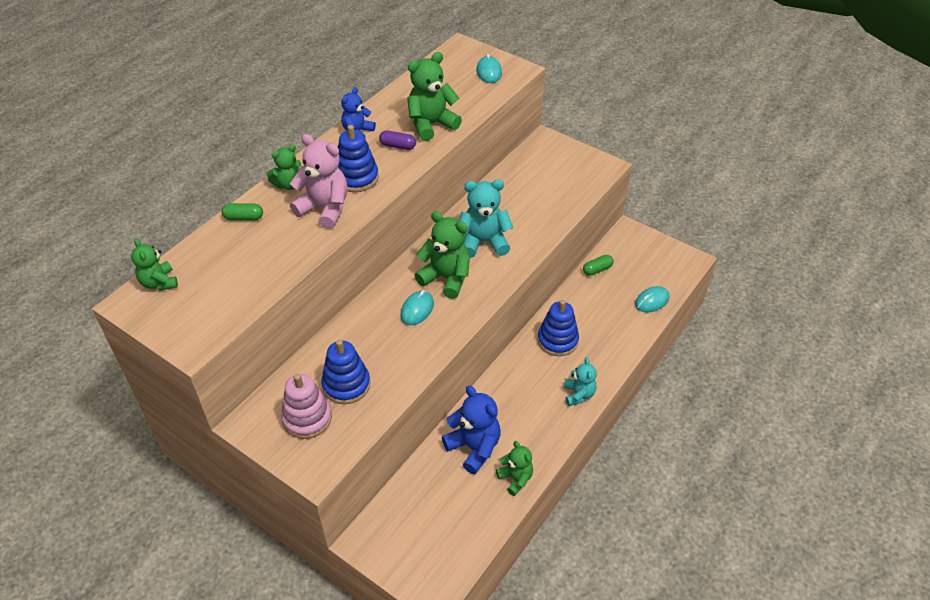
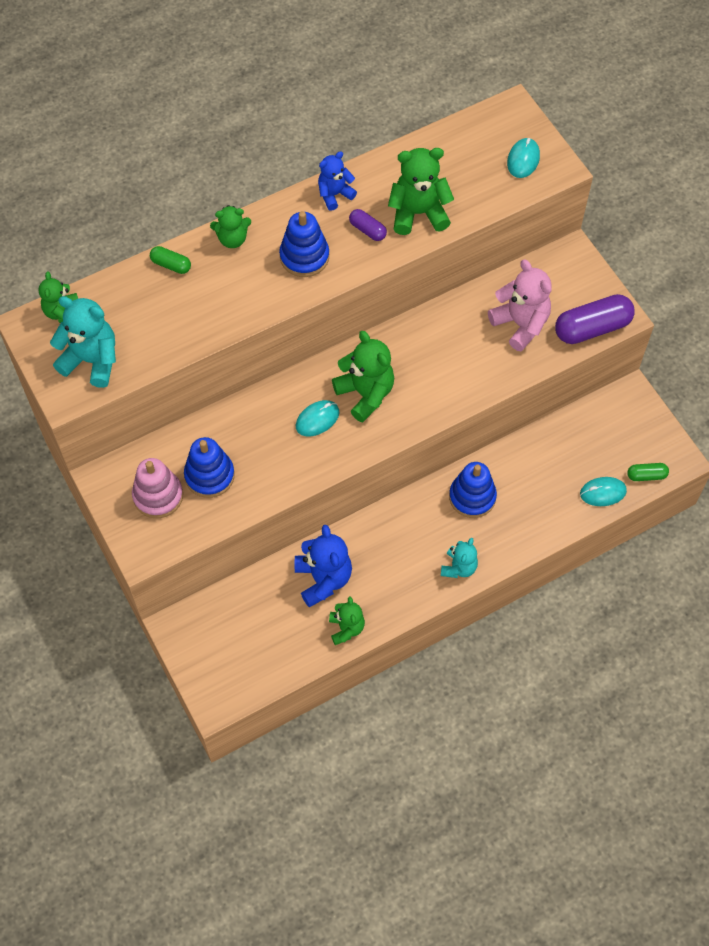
camera: 25 degrees right, 15 degrees up
pink teddy bear [290,134,347,229] -> pink teddy bear moved to [488,260,552,351]
turquoise teddy bear [459,179,513,258] -> turquoise teddy bear moved to [50,296,116,388]
green capsule [583,255,614,276] -> green capsule moved to [627,463,669,481]
none -> purple capsule [555,294,635,344]

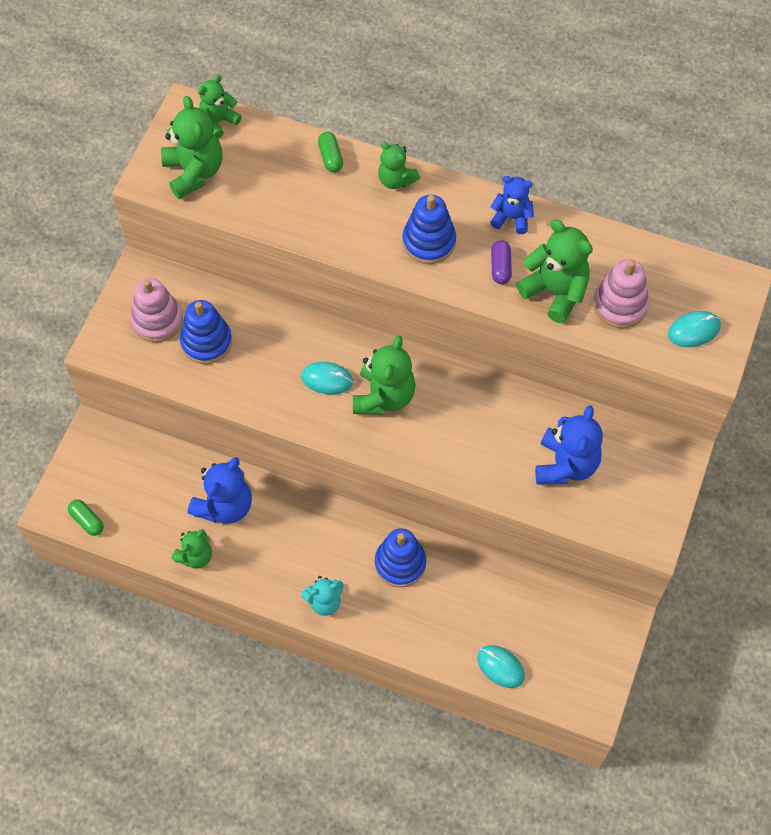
camera: 50 degrees right, 0 degrees up
turquoise teddy bear [50,296,116,388] -> green teddy bear [161,96,223,199]
pink teddy bear [488,260,552,351] -> blue teddy bear [535,405,603,484]
purple capsule [555,294,635,344] -> none
green capsule [627,463,669,481] -> green capsule moved to [68,499,104,536]
none -> pink stacking toy [593,259,649,328]

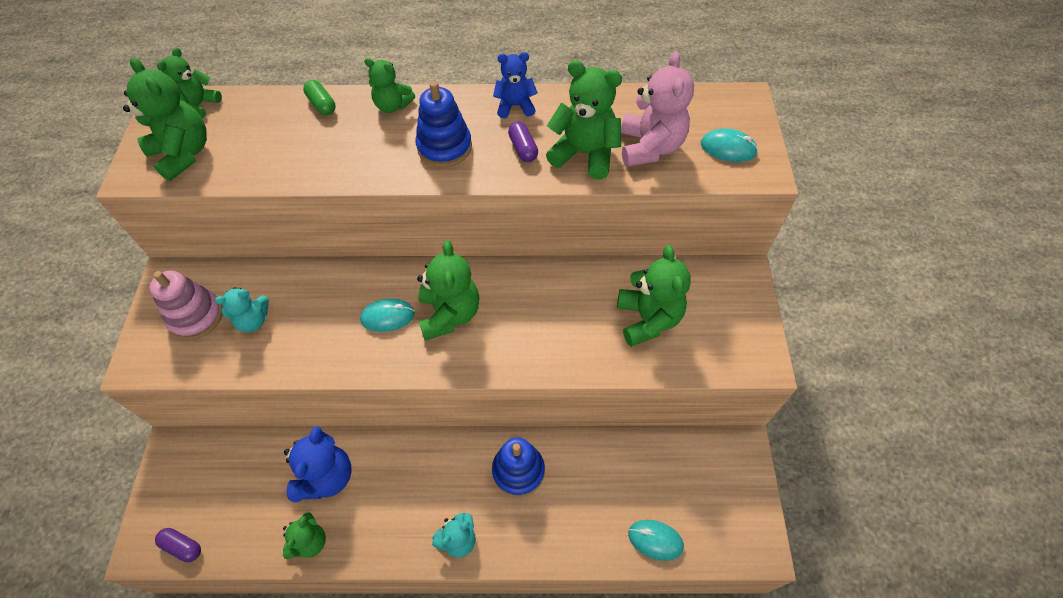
camera: 20 degrees left, 5 degrees down
green capsule [68,499,104,536] -> purple capsule [155,528,201,562]
blue stacking toy [180,300,232,364] -> turquoise teddy bear [215,287,269,332]
blue teddy bear [535,405,603,484] -> green teddy bear [617,245,691,347]
pink stacking toy [593,259,649,328] -> pink teddy bear [621,51,694,167]
turquoise mouse [668,311,721,347] -> turquoise mouse turned 60 degrees clockwise [701,128,758,162]

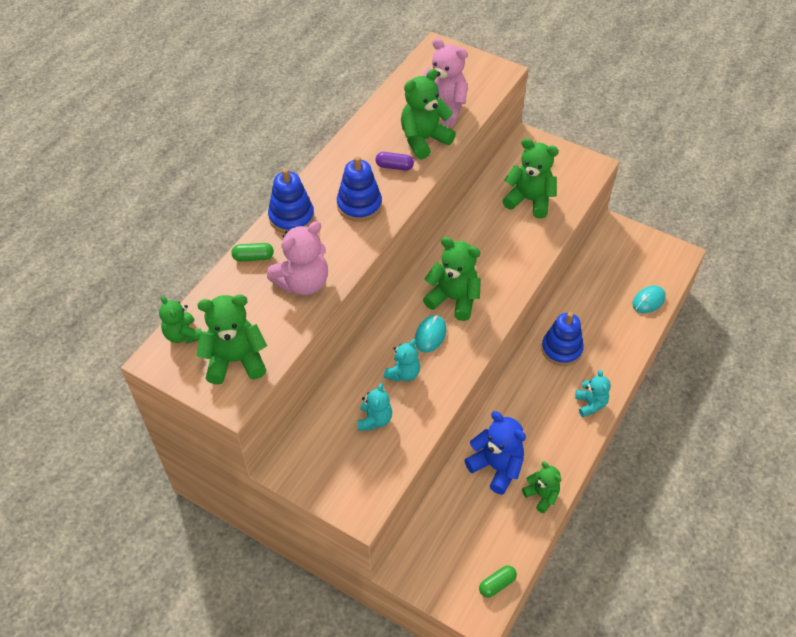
camera: 60 degrees left, 5 degrees down
pink stacking toy [149,270,223,340] -> none
purple capsule [155,528,201,562] -> green capsule [479,565,517,598]
green teddy bear [364,58,415,113] -> blue stacking toy [268,168,314,233]
blue teddy bear [493,52,538,118] -> none
turquoise mouse [701,128,758,162] -> none
none -> pink teddy bear [267,221,328,295]
none -> turquoise teddy bear [384,339,420,382]

